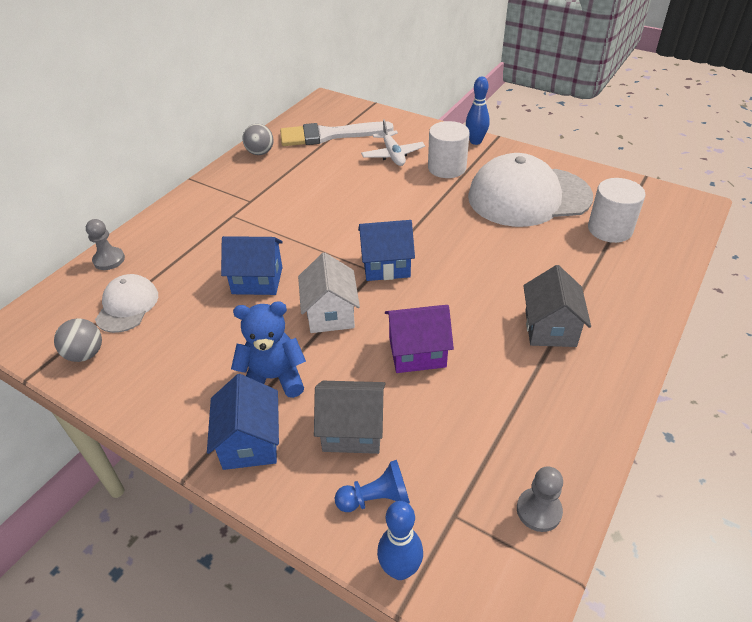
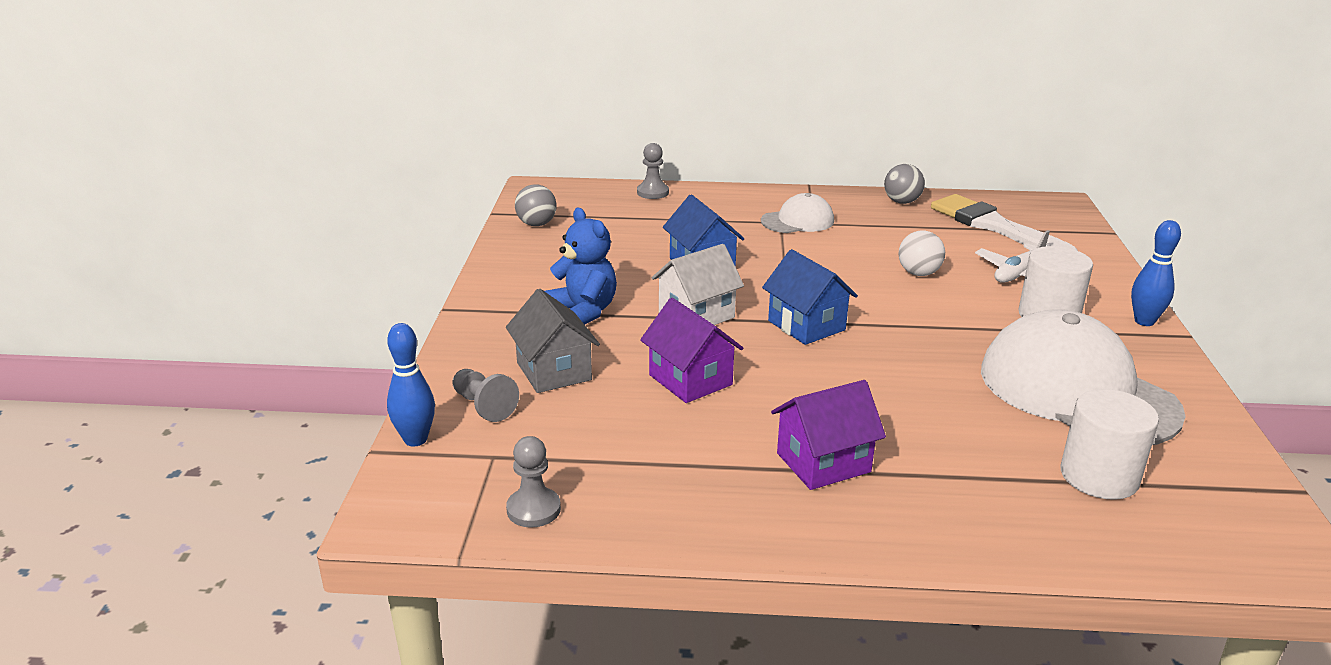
camera: 60 degrees right, 15 degrees down
white cap [95,274,158,333] -> white cap moved to [761,193,834,233]
blue house [207,374,279,470] -> none
blue pawn [335,460,410,512] -> grey pawn [453,369,519,422]
grey house [523,265,591,347] -> purple house [771,380,886,490]
none -> white ball [899,231,945,276]

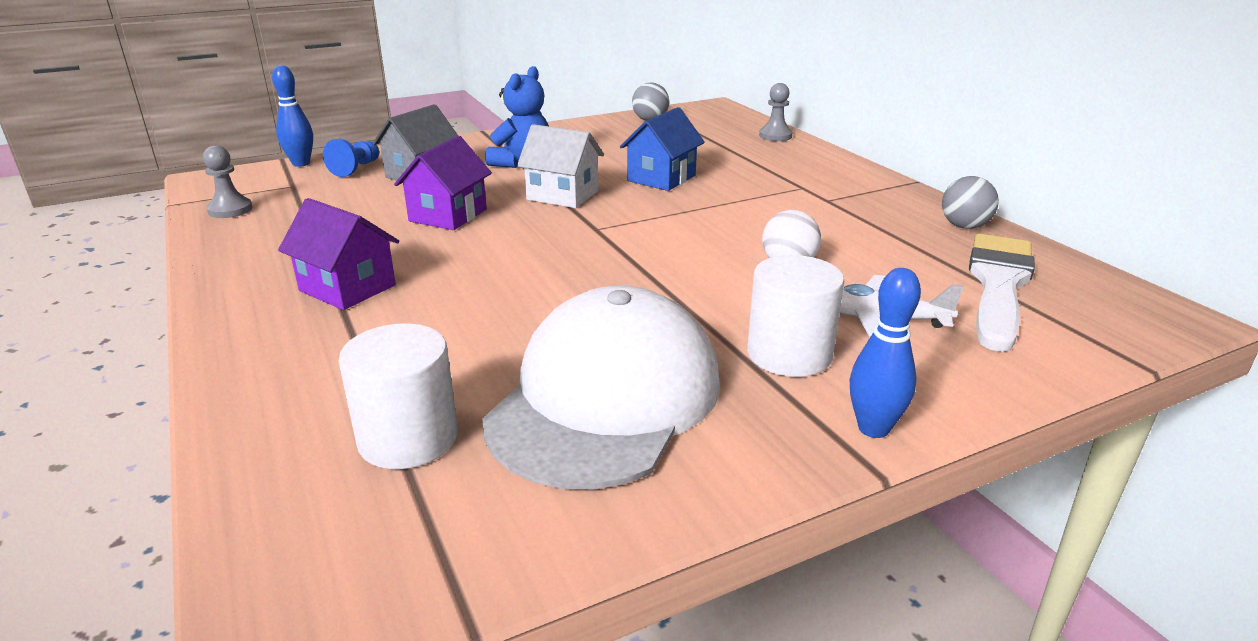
camera: 60 degrees right, 0 degrees up
grey pawn [453,369,519,422] -> blue pawn [323,139,379,177]
white cap [761,193,834,233] -> none
blue house [762,249,858,345] -> none

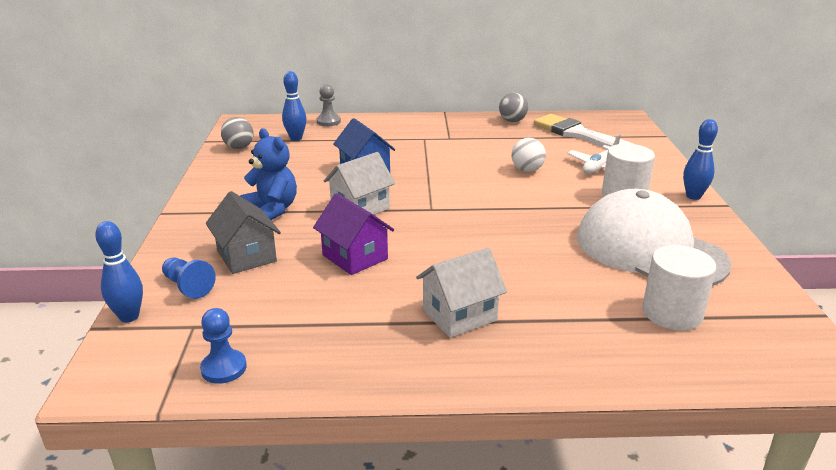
camera: 65 degrees left, 0 degrees up
grey pawn [203,145,252,218] -> blue pawn [200,308,247,384]
purple house [278,198,399,310] -> white house [416,248,507,338]
none -> blue bowling pin [282,71,306,141]

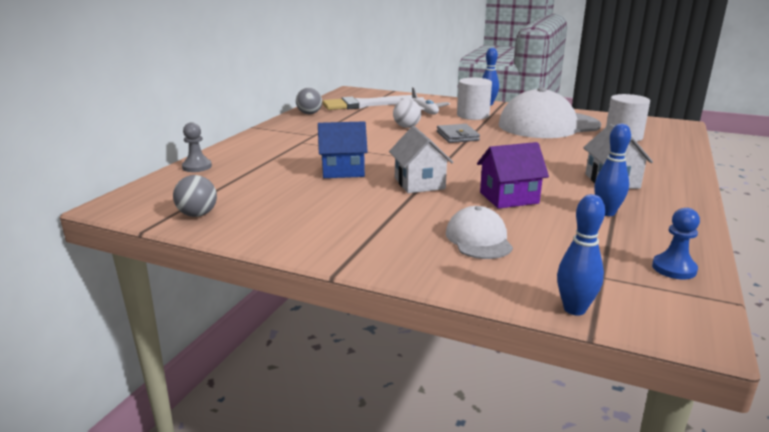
camera: 65 degrees left, 5 degrees down
blue pawn [162,258,216,299] -> none
grey house [206,191,281,274] -> white cap [446,206,513,259]
blue teddy bear [240,128,297,220] -> none
blue bowling pin [282,71,306,141] -> blue bowling pin moved to [594,124,631,216]
none -> grey wallet [437,124,480,143]

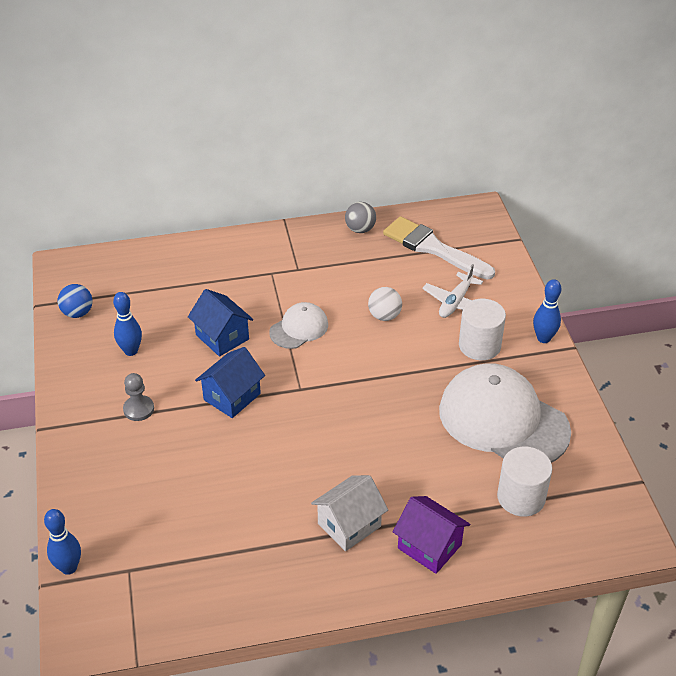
camera: 55 degrees right, 20 degrees up
grey ball [173,175,217,217] -> blue ball [58,284,92,318]
grey pawn [182,122,212,172] -> grey pawn moved to [123,373,154,421]
white house [389,126,453,193] -> blue house [195,347,265,418]
grey wallet [437,124,480,143] -> none
white cap [446,206,513,259] -> white cap moved to [269,302,328,349]
purple house [477,142,549,209] -> purple house moved to [393,496,470,574]
blue bowling pin [594,124,631,216] -> blue bowling pin moved to [113,292,142,356]
blue pawn [652,208,700,279] -> none

